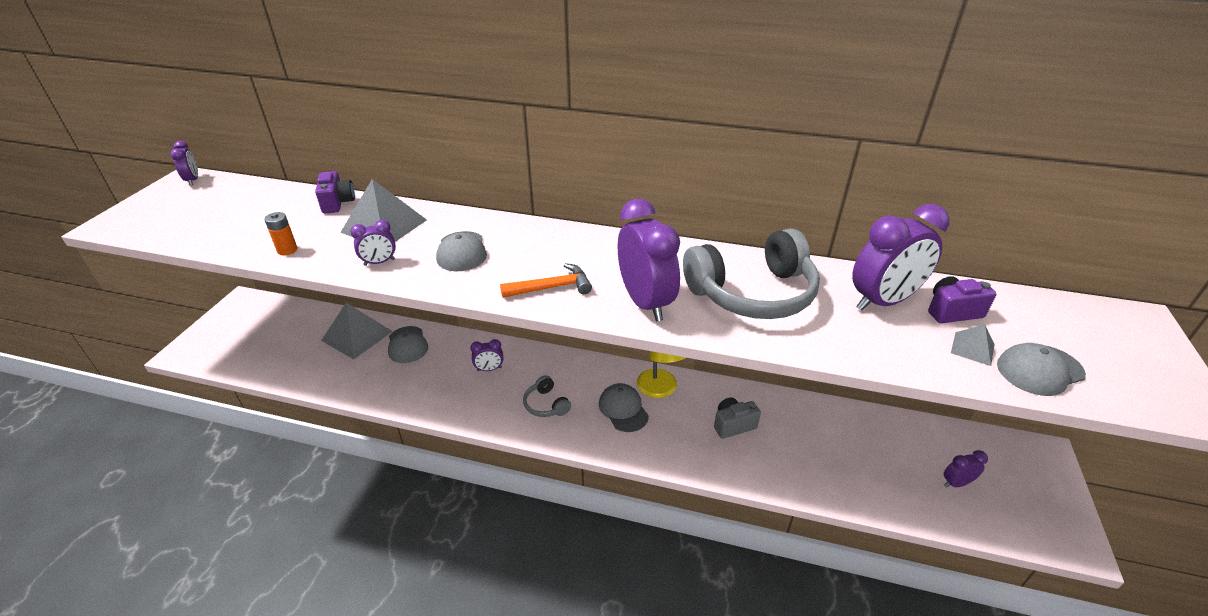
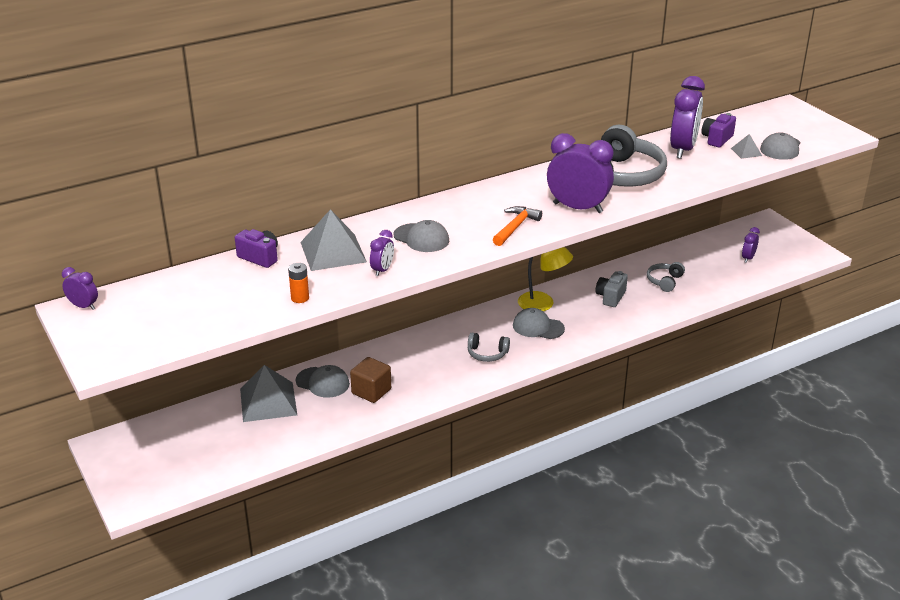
camera: 45 degrees left, 5 degrees down
purple clock [470,339,503,371] -> none
none -> brown cube [350,357,391,403]
none -> grey headphones [647,262,685,292]

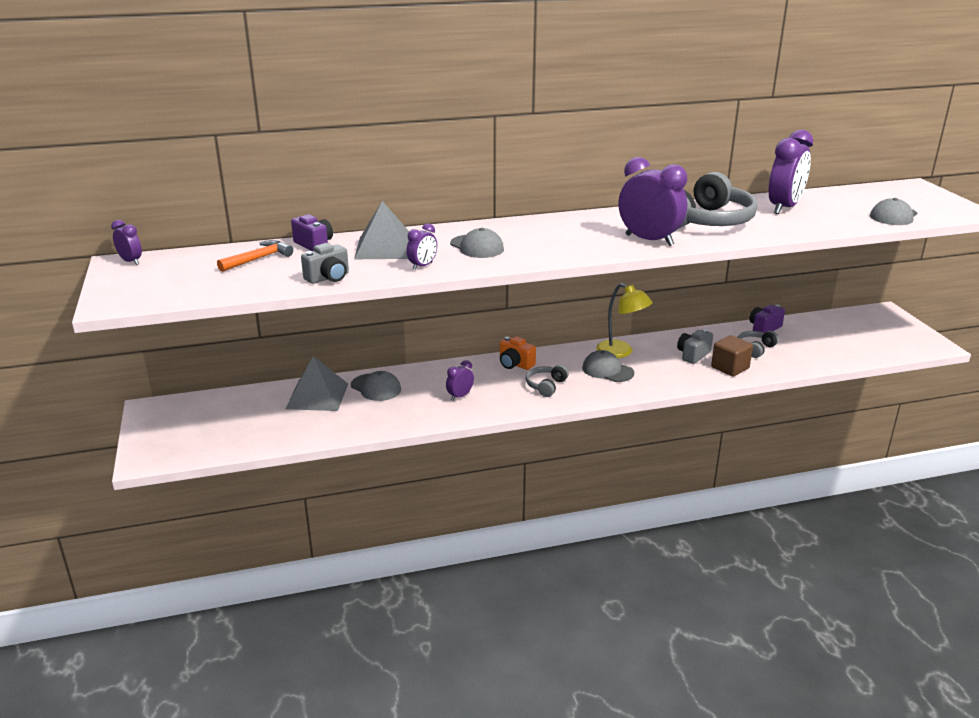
camera: 15 degrees right, 5 degrees down
orange battery [288,263,309,303] -> grey camera [301,243,349,284]
brown cube [350,357,391,403] -> brown cube moved to [711,335,753,376]
grey headphones [468,333,510,362] -> grey headphones turned 90 degrees clockwise [526,365,569,397]
orange hammer [493,206,542,246] -> orange hammer moved to [217,240,293,272]
purple camera [701,113,736,147] -> purple camera moved to [749,304,785,333]
grey pyramid [731,134,762,159] -> none
purple clock [742,227,760,263] -> purple clock moved to [446,360,474,401]
none -> orange camera [500,336,536,370]

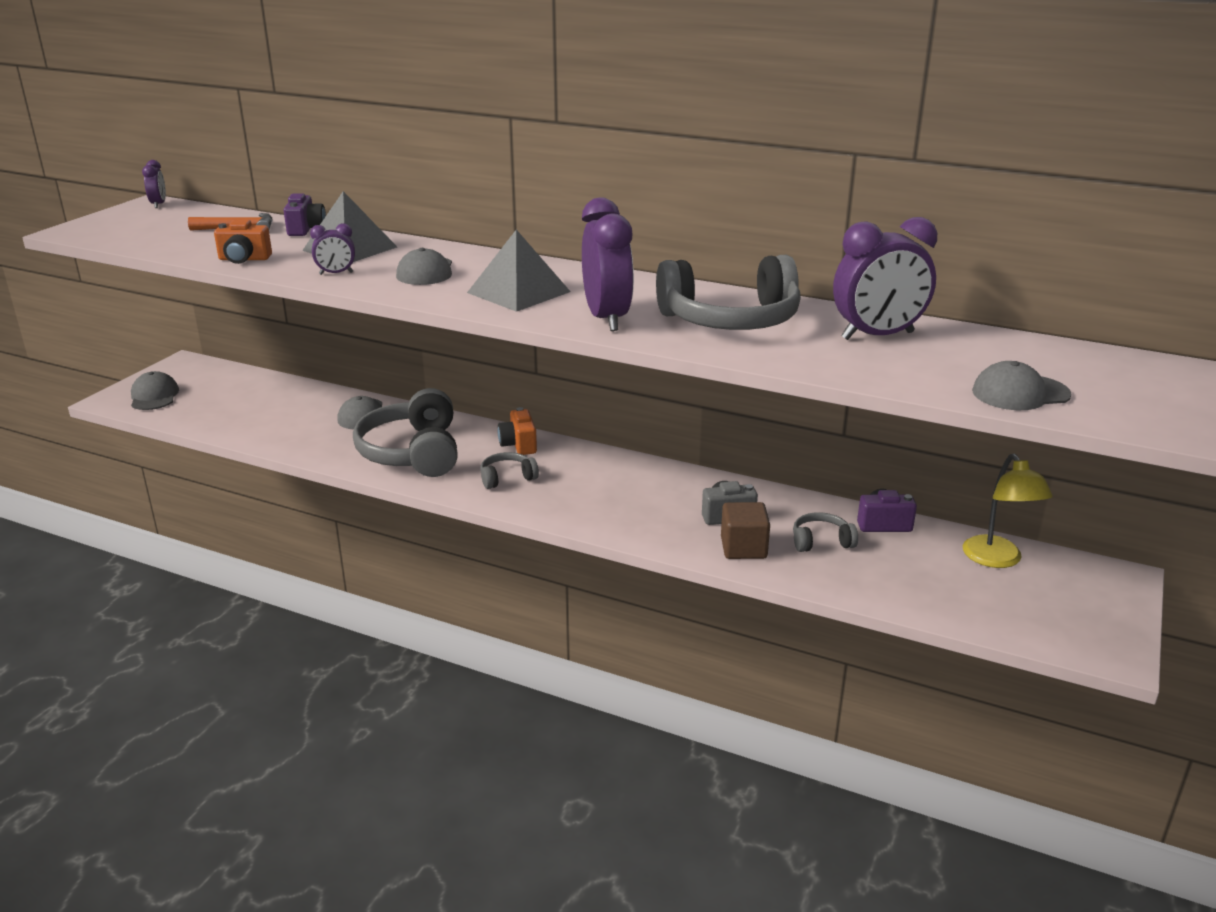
camera: 40 degrees right, 0 degrees up
grey pyramid [285,356,348,411] -> grey pyramid moved to [467,229,571,312]
grey camera [301,243,349,284] -> orange camera [214,220,272,264]
purple clock [446,360,474,401] -> grey headphones [353,388,458,477]
grey cap [582,350,634,382] -> grey cap moved to [131,371,179,410]
yellow lamp [596,283,653,358] -> yellow lamp moved to [963,454,1053,568]

